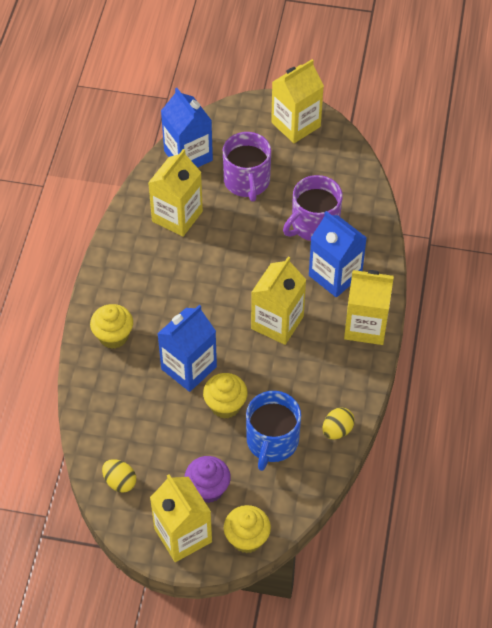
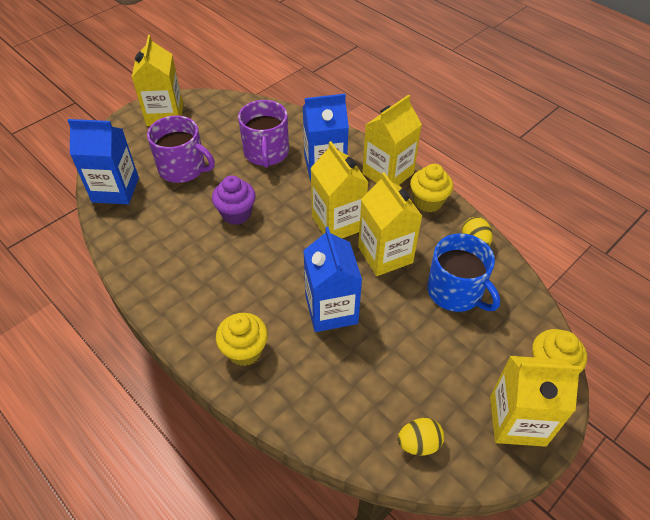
camera: 55 degrees left, 5 degrees down
yellow carton [148,149,203,237] -> yellow carton moved to [358,172,422,276]
purple cupcake [185,456,231,503] -> purple cupcake moved to [212,176,256,225]
yellow cupcake [203,373,248,419] -> yellow cupcake moved to [410,164,453,212]

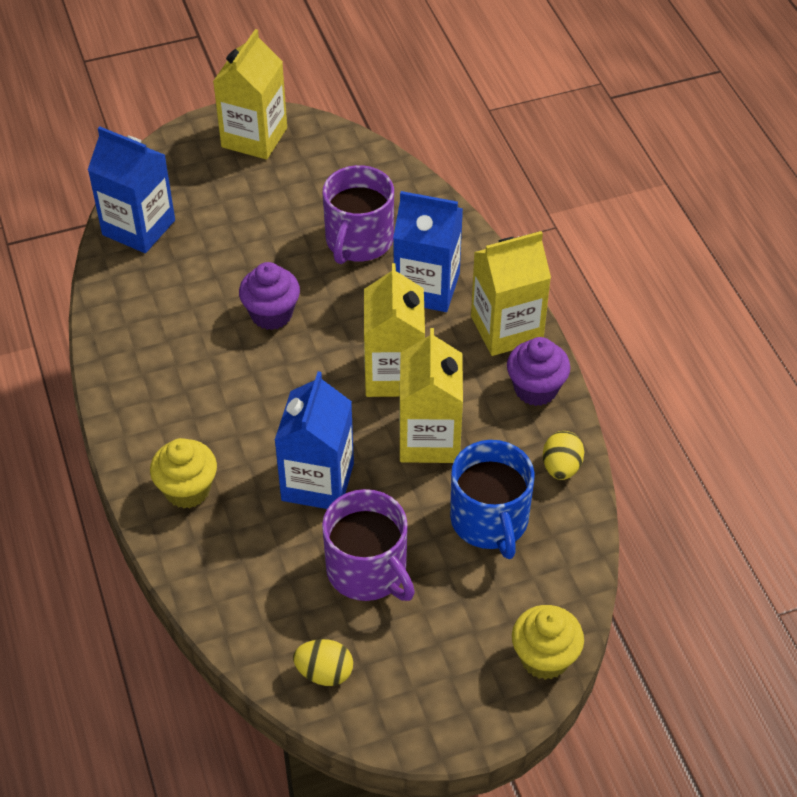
camera: 25 degrees right, 0 degrees up
purple mug [147,115,215,183] -> purple mug moved to [322,489,415,601]
yellow cupcake [410,164,453,212] -> purple cupcake [507,337,571,406]
yellow carton [490,356,582,447] -> none

